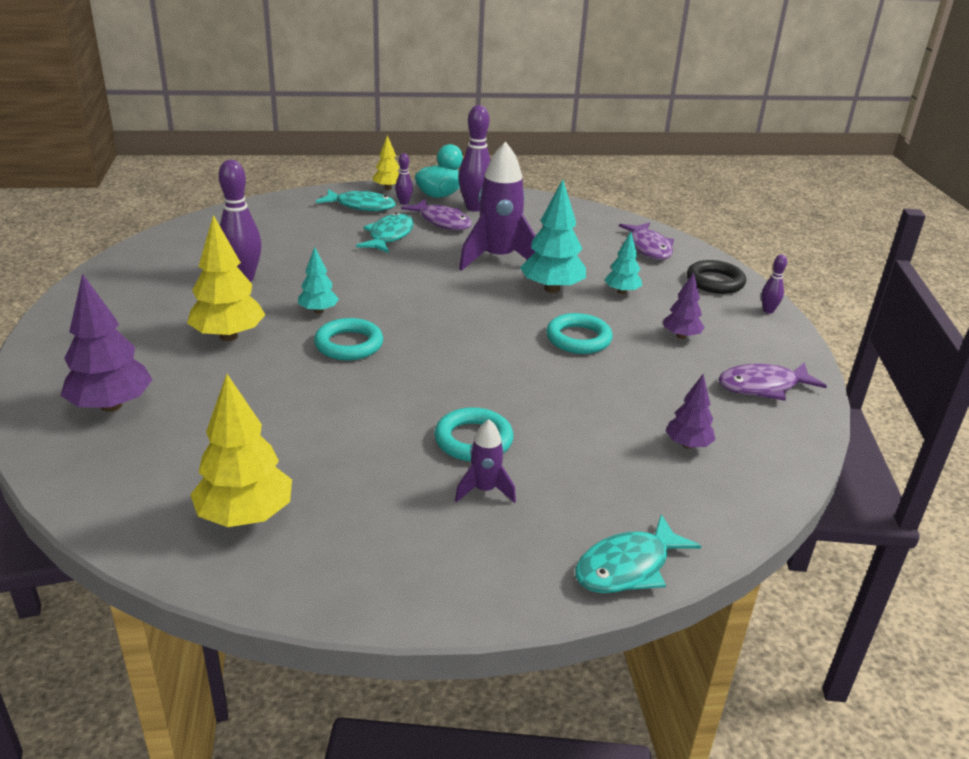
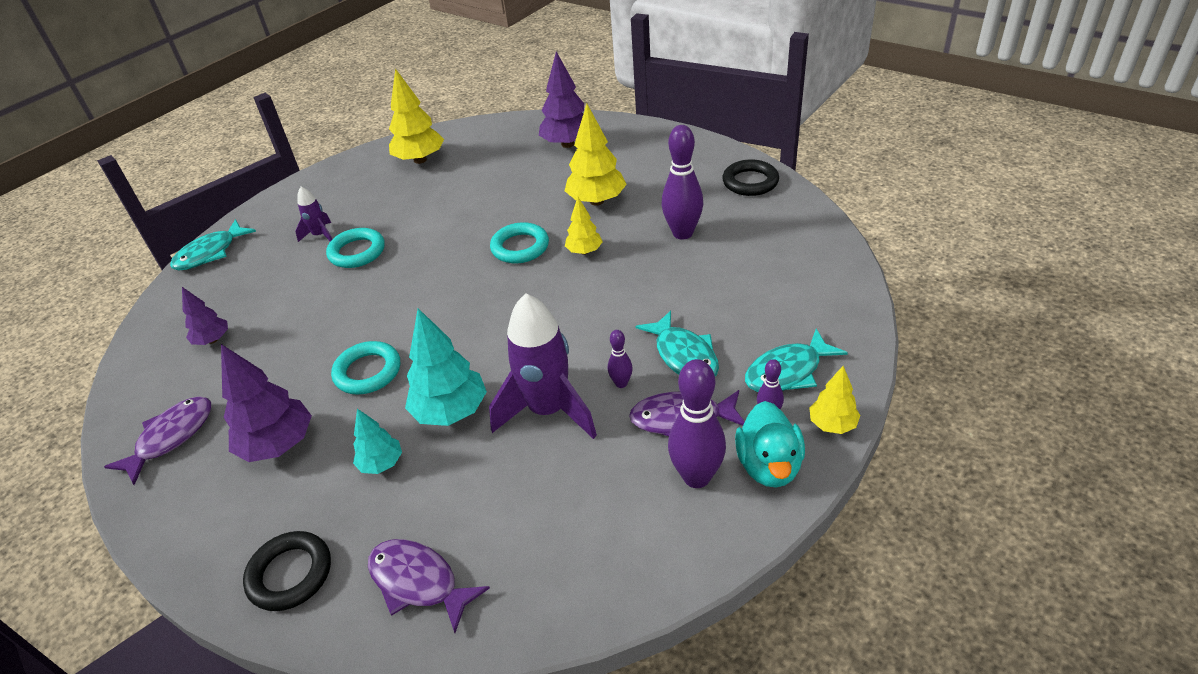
camera: 140 degrees right, 10 degrees up
turquoise tree [298,247,339,314] -> yellow tree [565,197,603,255]
turquoise fish [575,514,701,593] -> turquoise fish turned 150 degrees counterclockwise [170,219,256,271]
purple tree [663,272,704,339] -> purple tree [221,344,312,462], size x1.74
purple bowling pin [761,254,787,314] -> purple bowling pin moved to [608,330,633,388]
none -> black ring [723,159,779,196]

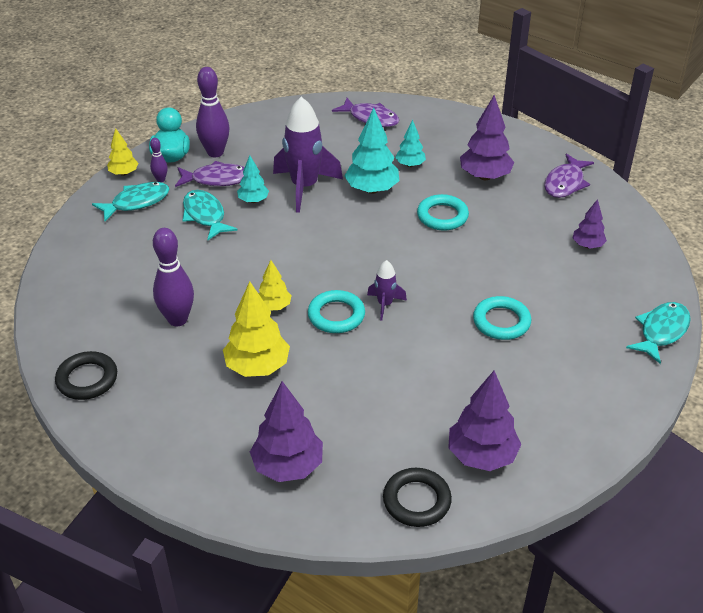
camera: 175 degrees right, 0 degrees up
black ring [243,531,331,611] -> black ring moved to [383,468,452,527]
purple rocket [295,187,332,242] -> purple rocket moved to [367,260,407,321]
yellow tree [389,68,444,164] -> purple tree [448,371,521,471]
purple bowling pin [608,330,633,388] -> turquoise tree [237,155,269,203]

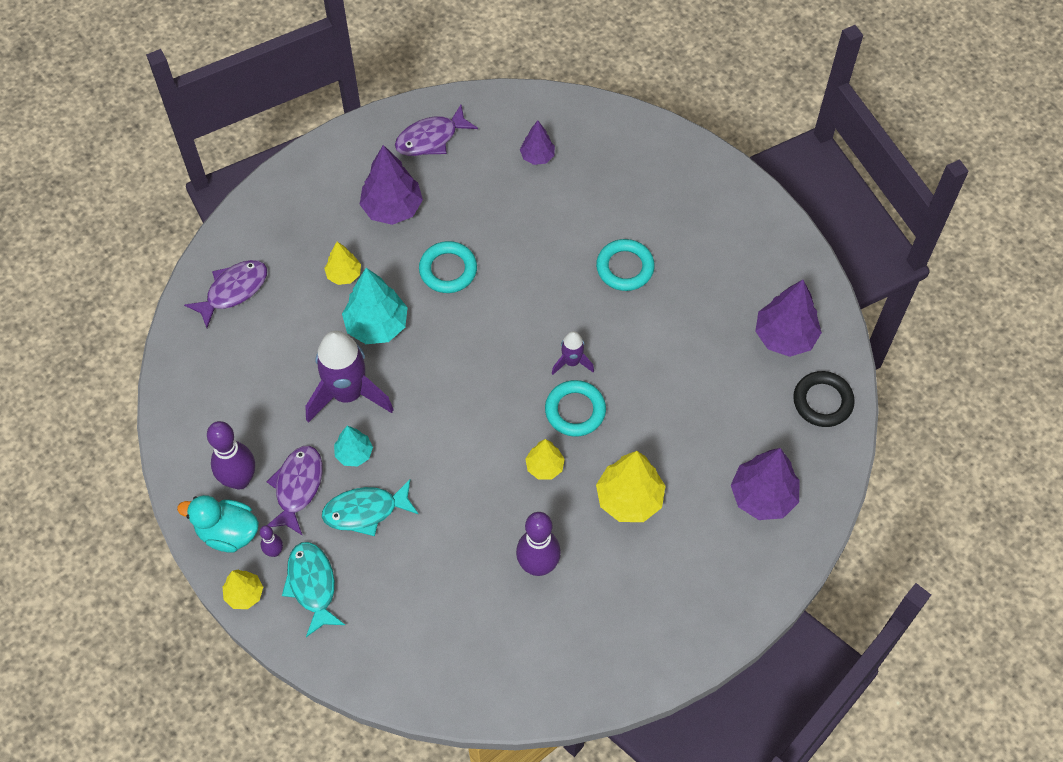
camera: 75 degrees left, 20 degrees up
black ring [55,351,117,400] -> none
turquoise tree [395,120,426,167] -> yellow tree [324,242,361,285]
purple fish [544,154,594,198] -> purple fish turned 105 degrees clockwise [395,105,478,156]
turquoise fish [626,302,691,364] -> none

